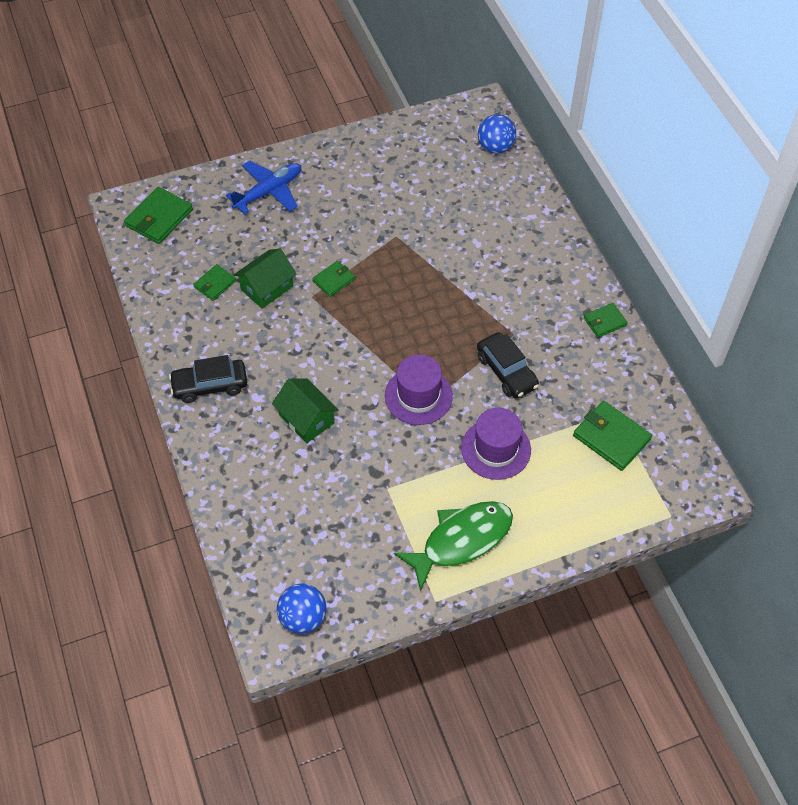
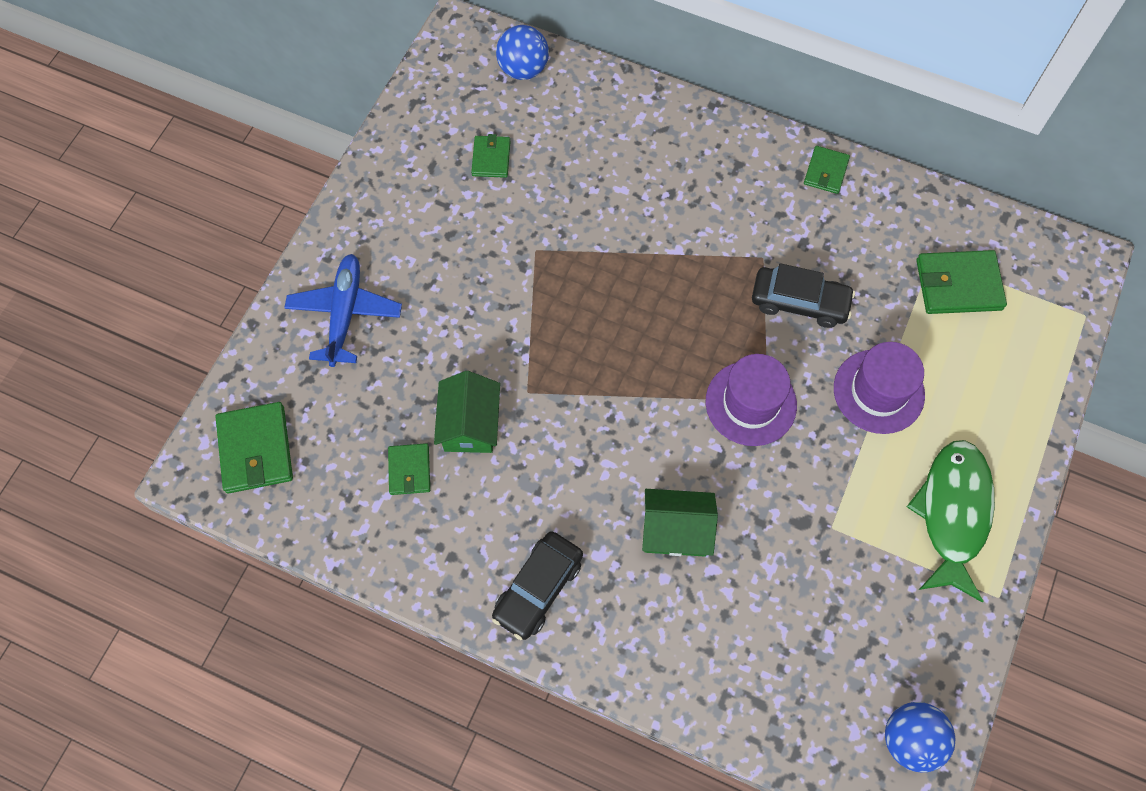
camera: 45 degrees left, 10 degrees up
green wallet [312,261,355,297] -> green wallet moved to [471,134,511,178]

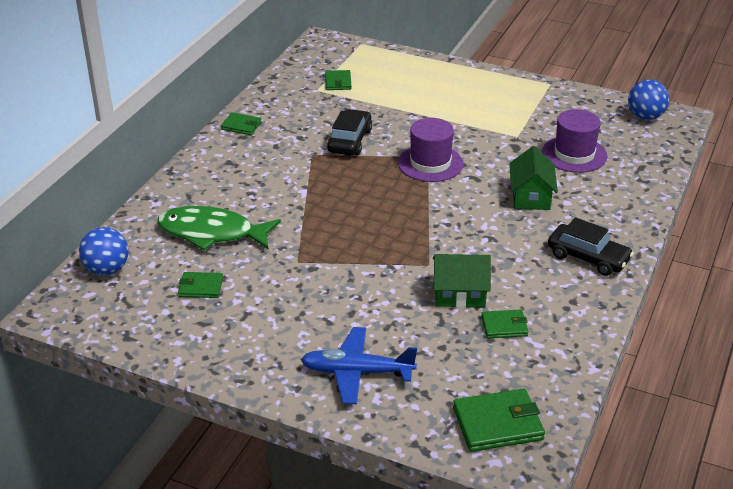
camera: 90 degrees left, 30 degrees down
purple hat [834,342,925,434] -> purple hat moved to [542,109,607,173]
green fish [907,440,995,602] -> green fish moved to [157,206,281,250]
green wallet [916,250,1007,314] -> green wallet [325,70,351,90], size x0.60

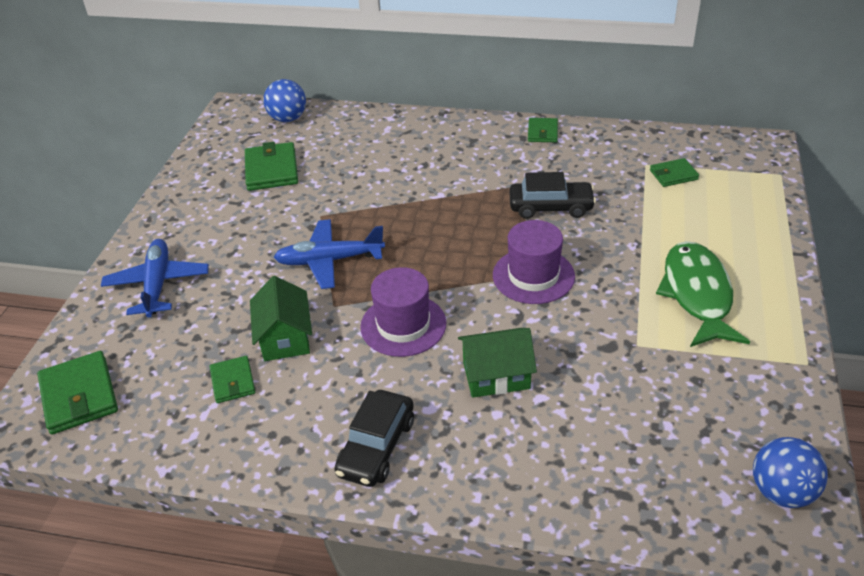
camera: 80 degrees right, 5 degrees up
green fish [157,206,281,250] -> green fish moved to [656,241,750,347]
green wallet [178,272,223,298] -> green wallet [245,142,298,191], size x1.67
purple hat [542,109,607,173] -> purple hat moved to [360,267,446,357]
none -> blue plane [273,219,385,289]

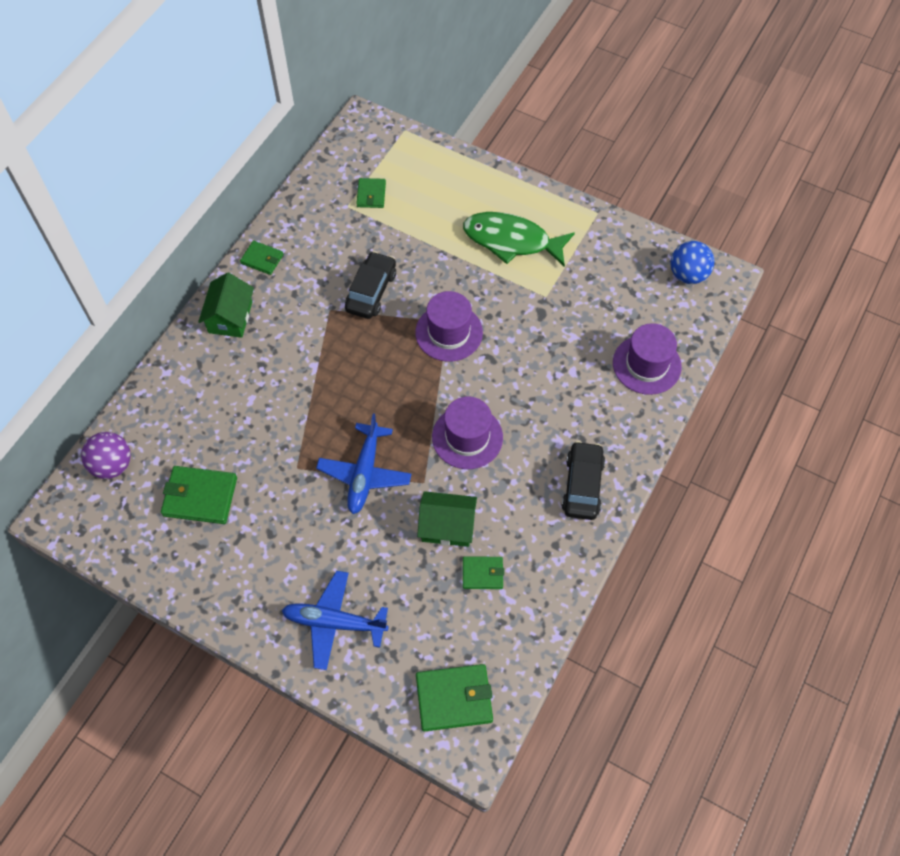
camera: 75 degrees left, 20 degrees up
blue ball [263,79,306,122] -> purple ball [81,432,131,479]
black car [334,390,414,487] -> black car turned 120 degrees counterclockwise [562,441,605,520]
green house [458,328,537,398] -> green house moved to [198,273,254,338]
none -> purple hat [613,323,682,395]

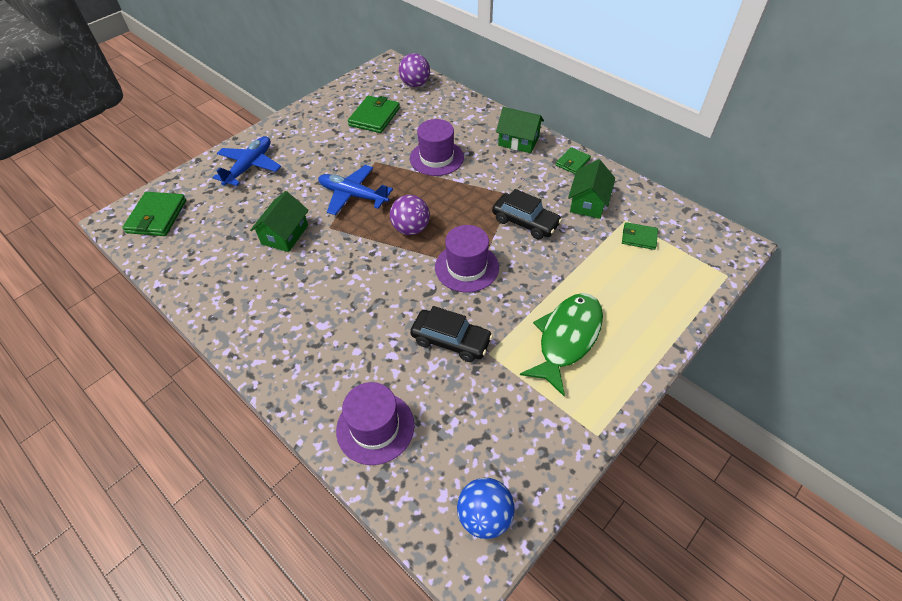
camera: 105 degrees right, 10 degrees down
purple hat [432,397,503,469] -> purple hat moved to [410,119,464,176]
green wallet [463,556,504,589] -> none
black car [562,441,605,520] -> black car moved to [410,306,493,362]
none -> purple ball [390,195,430,235]
none -> green house [568,159,615,219]

